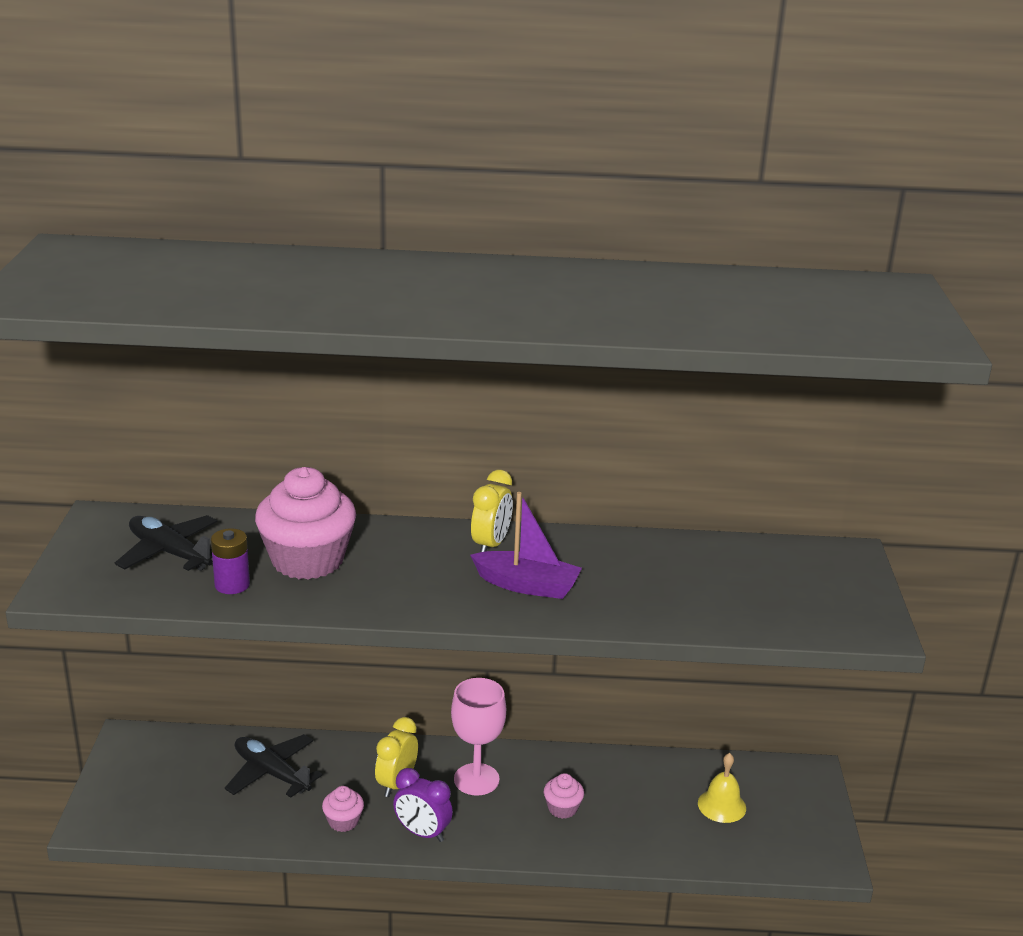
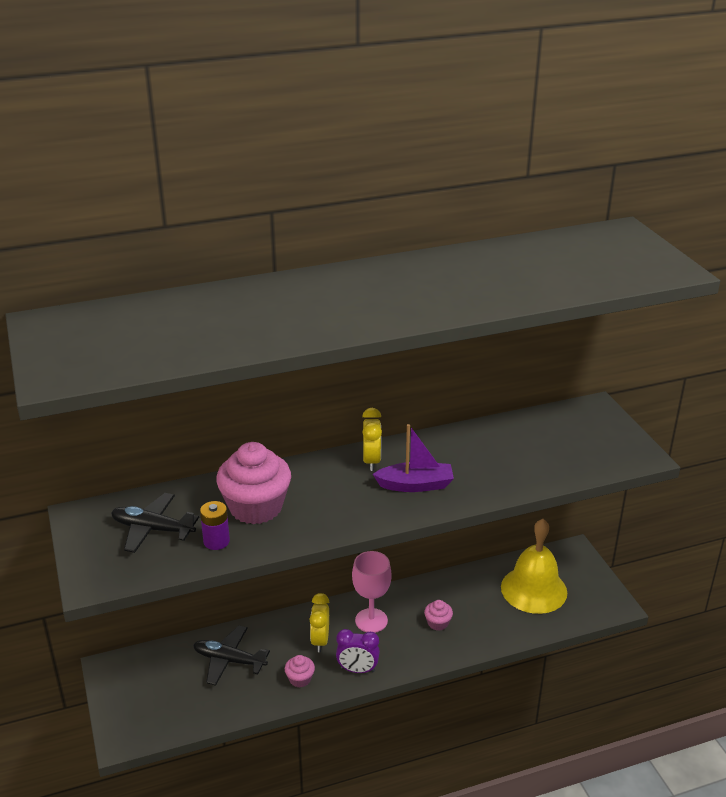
camera: 20 degrees left, 5 degrees up
yellow bell [698,753,746,823] -> yellow bell [501,519,567,614], size x2.00

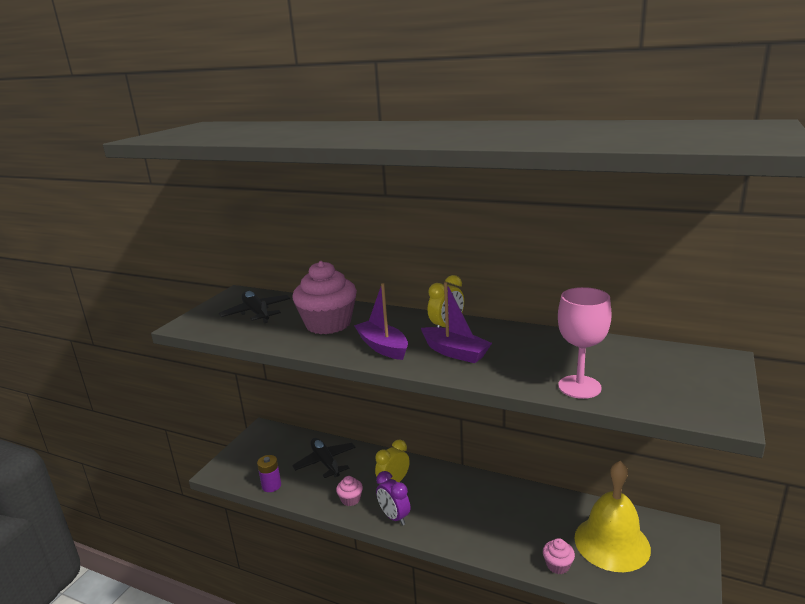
camera: 45 degrees right, 10 degrees down
purple battery [200,501,230,550] -> purple battery moved to [257,455,281,492]
pink goblet [352,551,392,633] -> pink goblet moved to [558,287,612,399]
pink cupcake [424,600,453,631] -> pink cupcake moved to [543,538,575,574]
none -> purple boat [354,283,408,360]

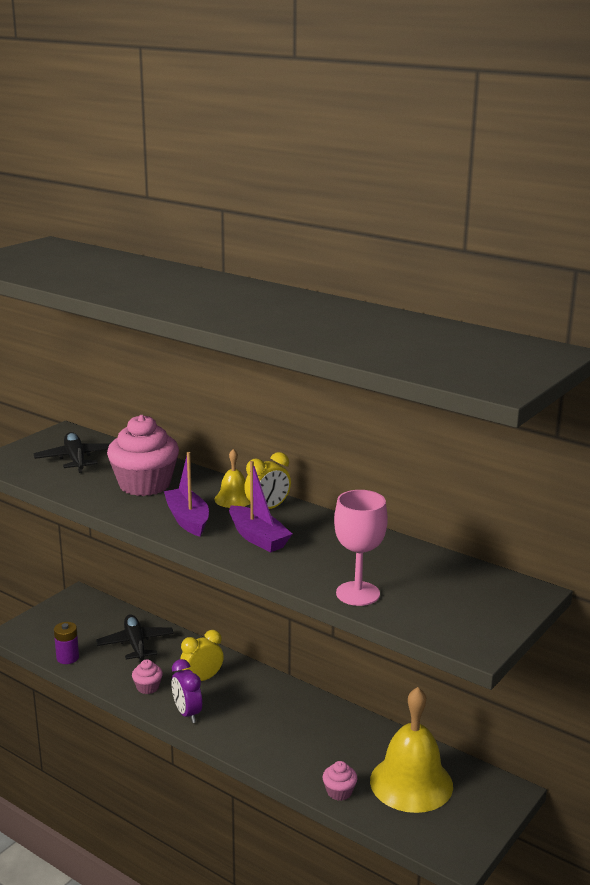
camera: 10 degrees right, 0 degrees up
none -> yellow bell [214,449,250,508]

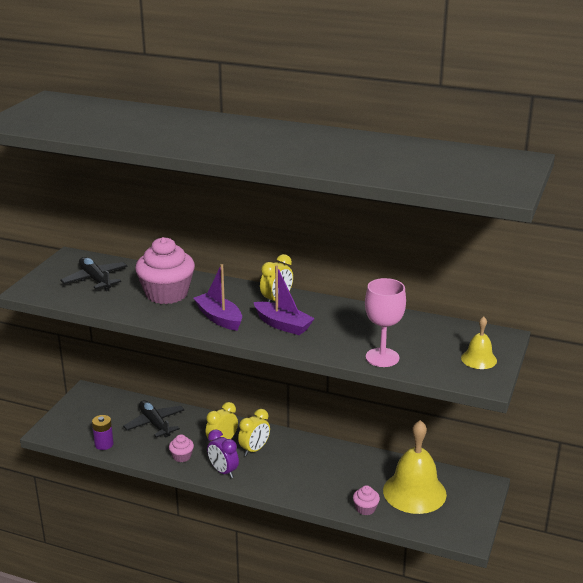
camera: 15 degrees left, 5 degrees up
yellow bell [214,449,250,508] -> yellow bell moved to [461,316,497,369]
none -> yellow clock [238,409,270,456]

